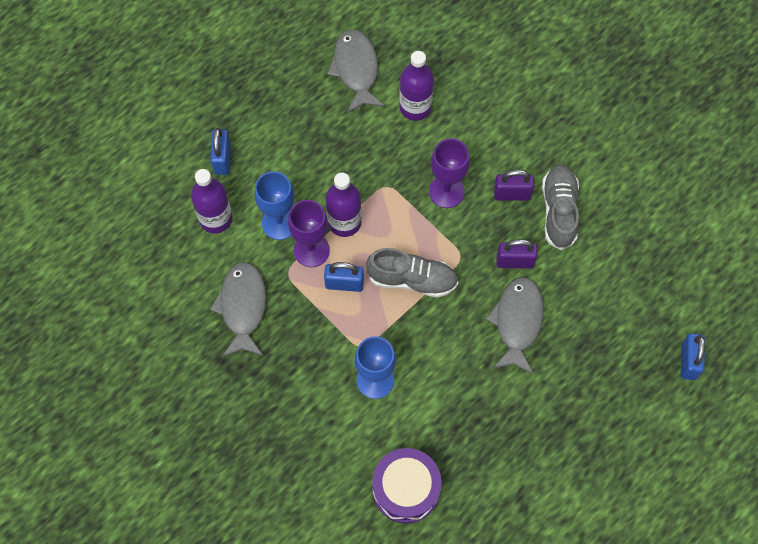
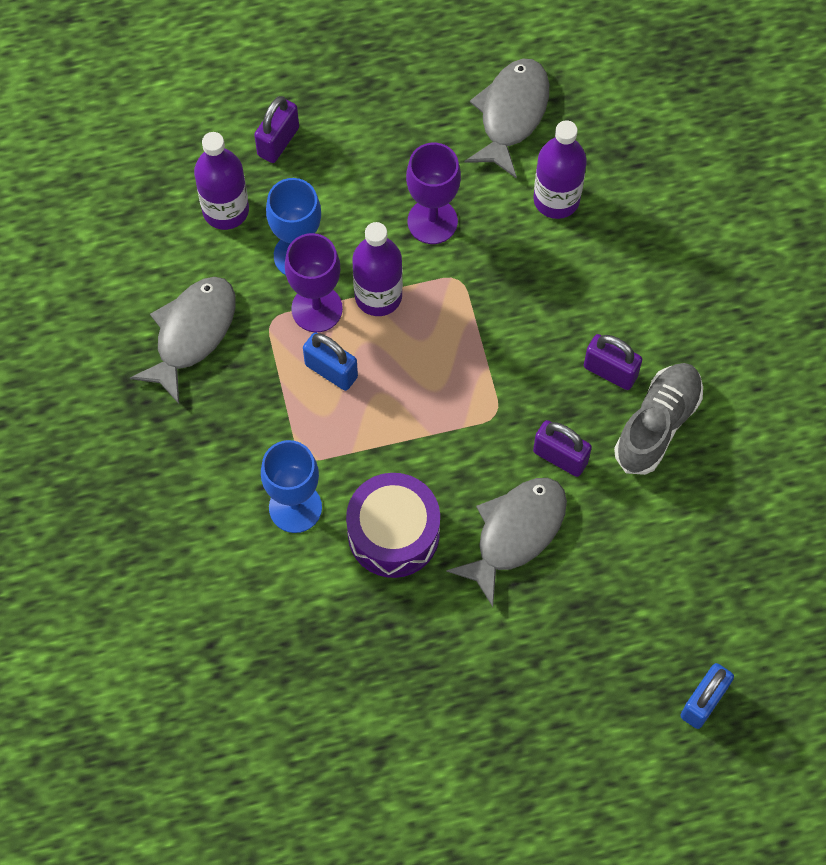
camera: 30 degrees right, 0 degrees up
blue padlock [210,128,231,175] -> purple padlock [254,96,299,163]
grey shoe [366,248,459,298] -> none
purple drum [372,448,442,523] -> purple drum moved to [346,473,440,578]
purple goblet [429,138,470,208] -> purple goblet moved to [406,143,461,244]

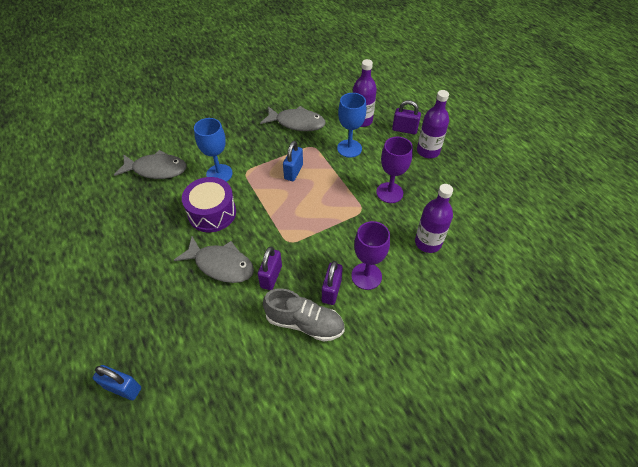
camera: 75 degrees right, 15 degrees down
purple goblet [285,233,343,332] -> purple goblet moved to [351,221,390,290]
purple bottle [352,222,403,316] -> purple bottle moved to [417,90,449,159]
grey fish [465,59,549,179] -> grey fish moved to [114,150,187,179]

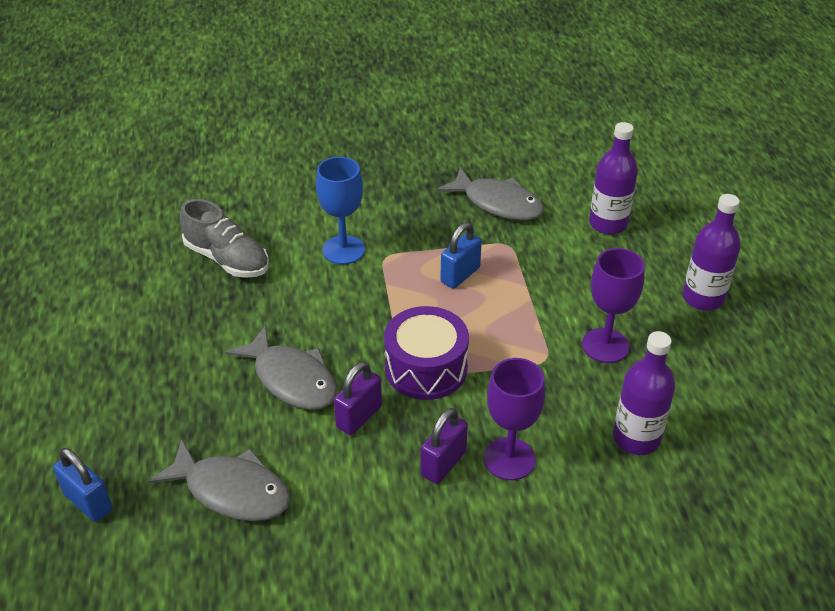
camera: 20 degrees right, 10 degrees down
grey fish [114,150,187,179] -> grey fish moved to [148,439,290,521]
purple drum [182,177,236,232] -> purple drum moved to [384,306,469,400]
grey shoe [263,288,344,342] -> grey shoe moved to [180,199,269,278]
blue goblet [337,93,366,158] -> none
purple padlock [392,100,421,134] -> none

